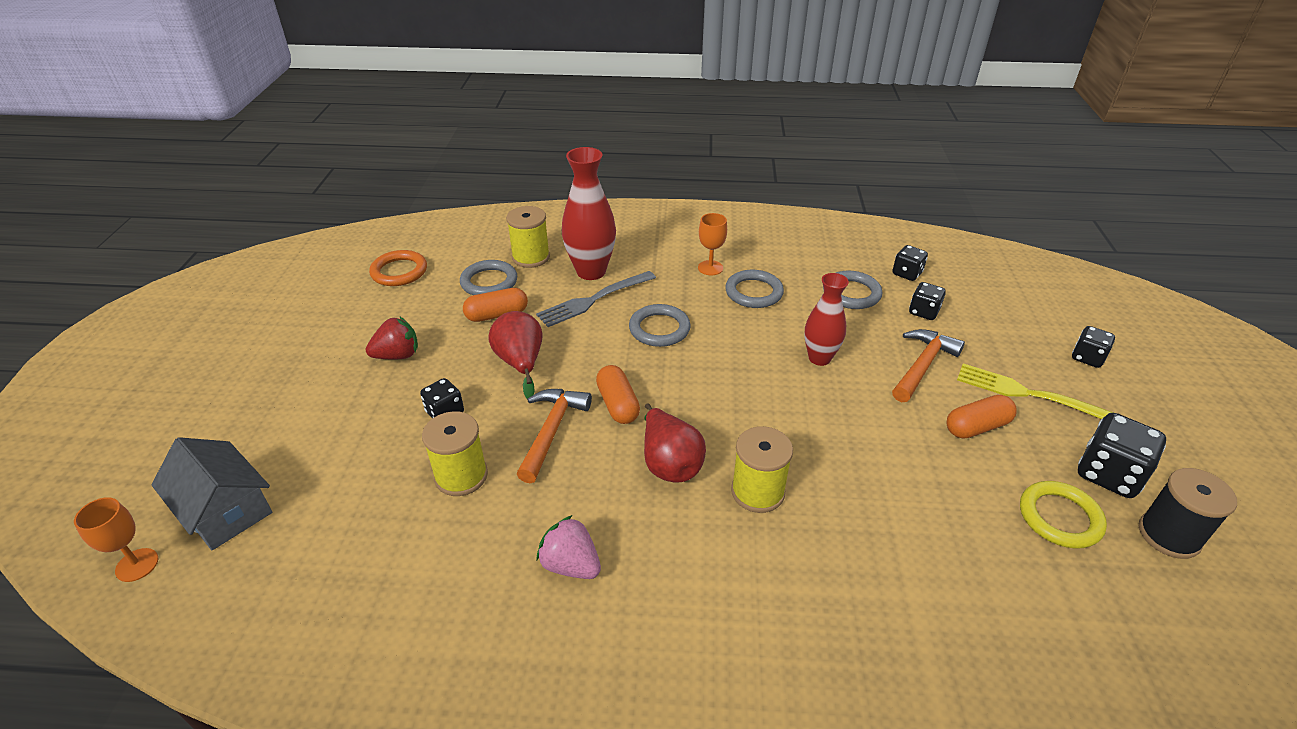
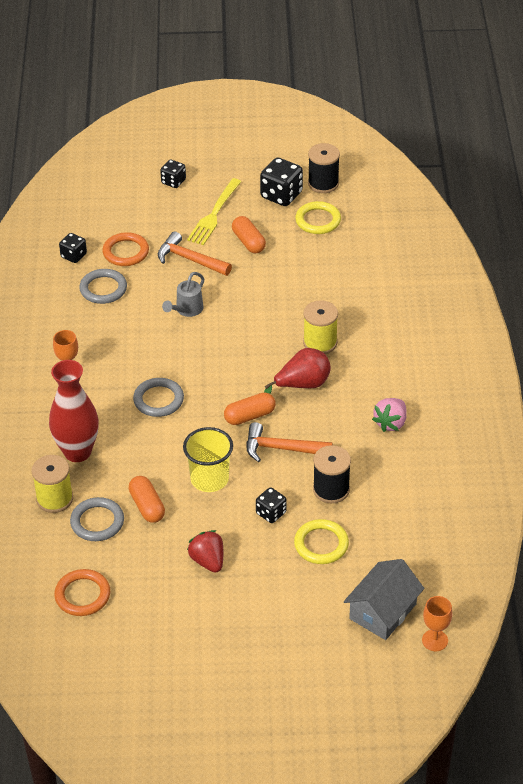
camera: 95 degrees left, 5 degrees up
yellow spool [422,411,488,496] -> black spool [313,445,351,503]
red pear [488,311,542,399] -> yellow cup [183,427,233,492]
grey fork [536,271,656,327] -> none
grey ring [725,270,784,308] -> none
red vase [804,273,849,366] -> grey watering can [162,272,204,317]
black dice [909,282,946,320] -> orange ring [102,232,149,266]
none -> yellow ring [294,519,349,564]

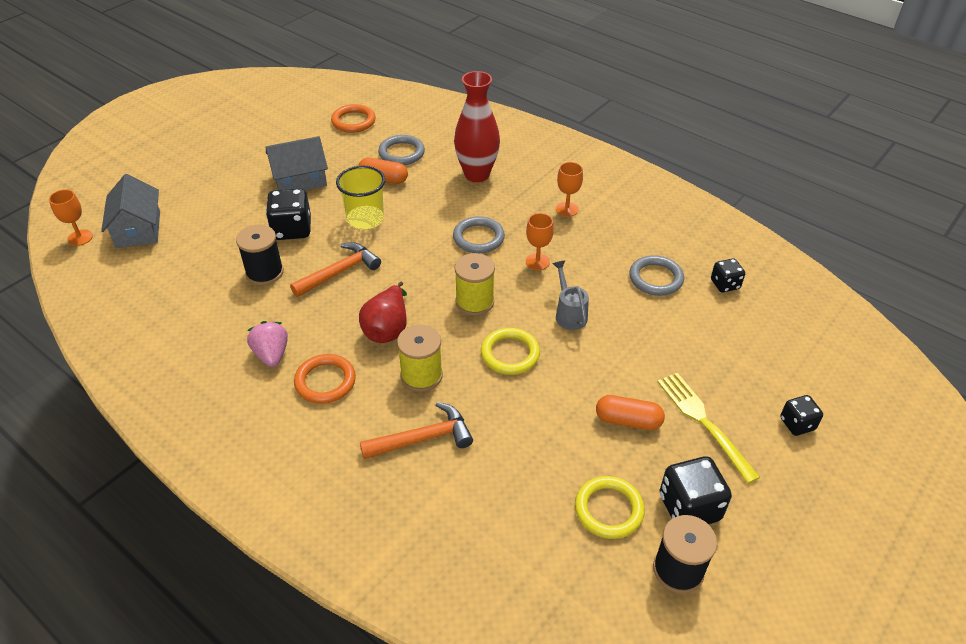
camera: 130 degrees right, 0 degrees up
yellow spool [32,455,73,513] -> yellow spool moved to [455,253,495,316]
orange ring [102,232,149,266] -> orange ring moved to [294,354,356,404]
orange hammer [158,231,232,276] -> orange hammer moved to [360,402,473,459]
red strawberry [187,530,223,573] -> grey house [266,136,328,190]
orange capsule [224,392,276,425] -> none
black dice [256,487,287,523] -> black dice [266,188,311,240], size x1.67
yellow ring [294,519,349,564] -> yellow ring moved to [481,328,540,375]
none -> orange goblet [526,213,554,270]

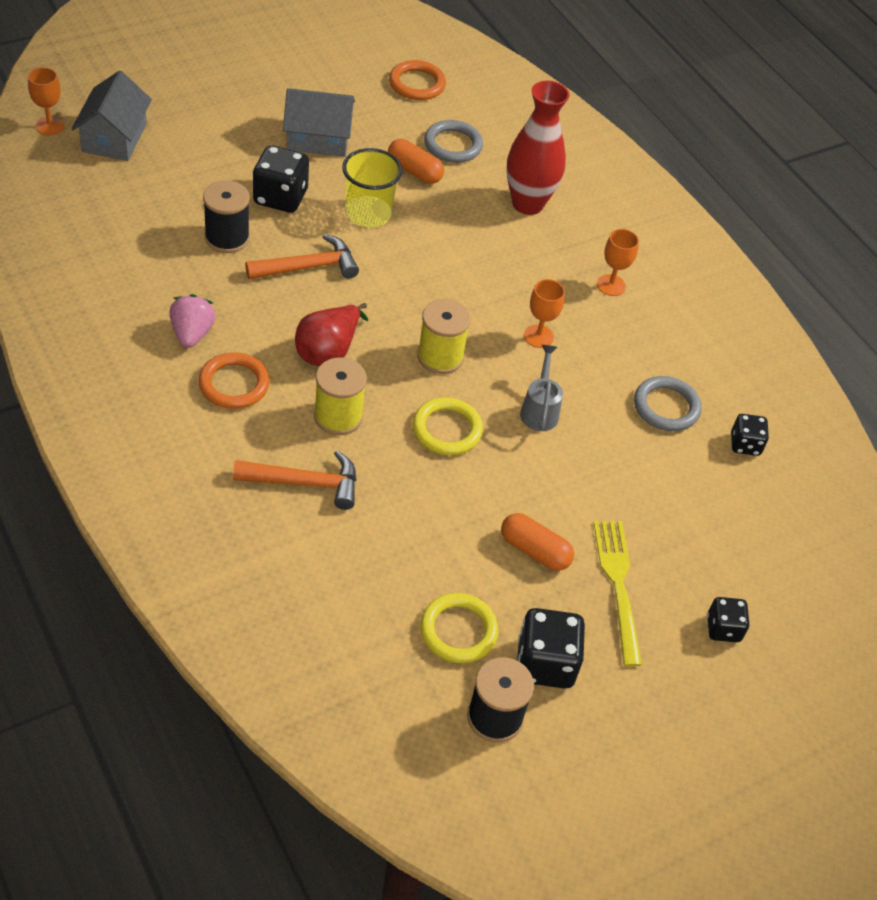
camera: 15 degrees right, 5 degrees up
grey ring [453,216,505,253] -> none

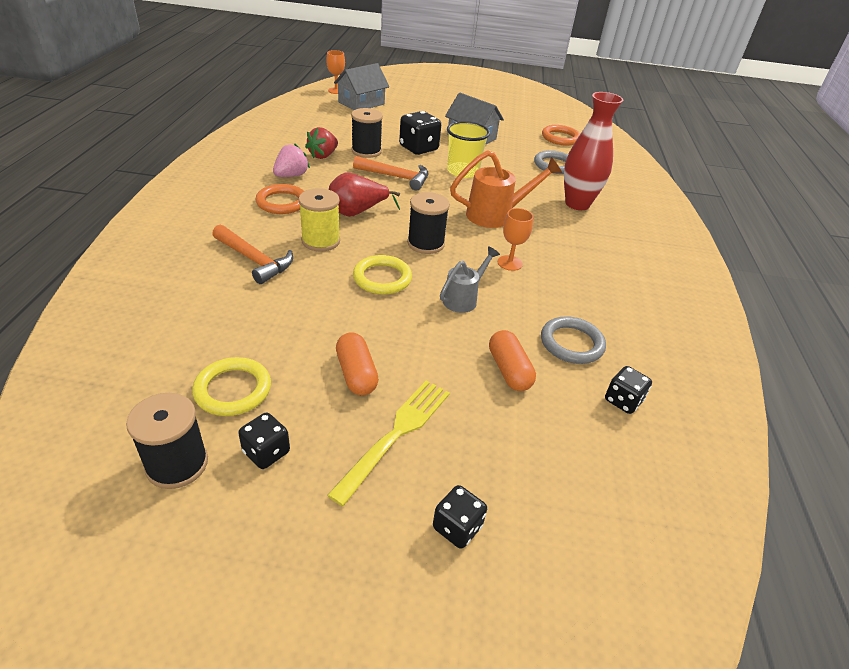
camera: 40 degrees right, 10 degrees down
orange capsule [388,139,444,184] -> orange capsule moved to [489,330,536,391]
yellow spool [417,299,471,374] -> black spool [407,192,450,254]
black dice [517,608,585,689] -> black dice [238,413,290,469], size x0.60
orange goblet [597,229,639,296] -> none
none -> red strawberry [305,127,338,159]
none -> orange watering can [450,150,562,228]

